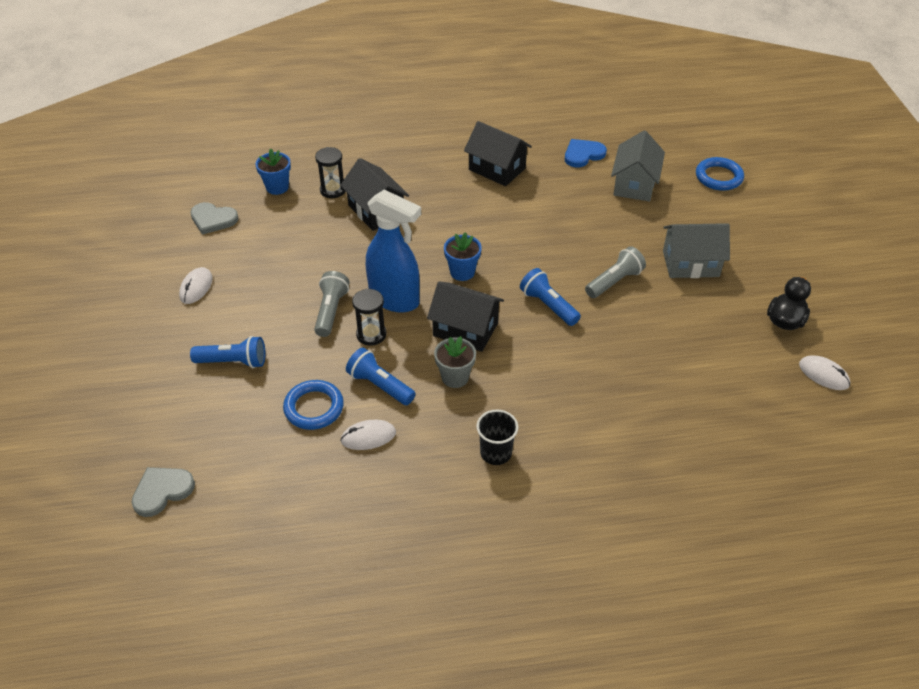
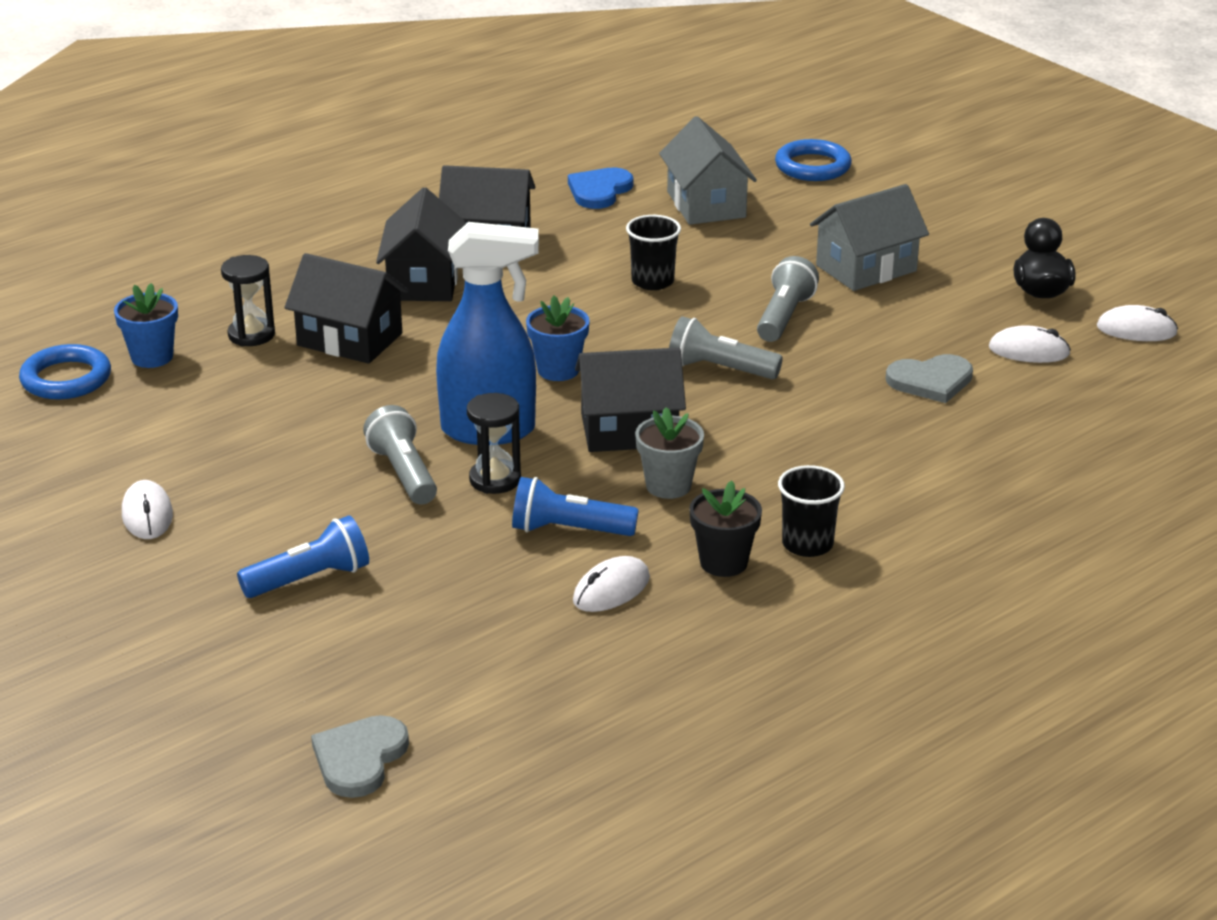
camera: 30 degrees left, 15 degrees down
grey heart [190,202,239,235] -> grey heart moved to [885,354,973,403]
blue ring [283,380,344,430] -> blue ring moved to [19,344,111,399]
blue flashlight [520,268,581,326] -> grey flashlight [669,316,783,379]
none -> black house [376,187,466,301]
none -> black cup [626,215,681,290]
none -> black flower pot [689,480,762,577]
none -> white mouse [989,325,1071,363]

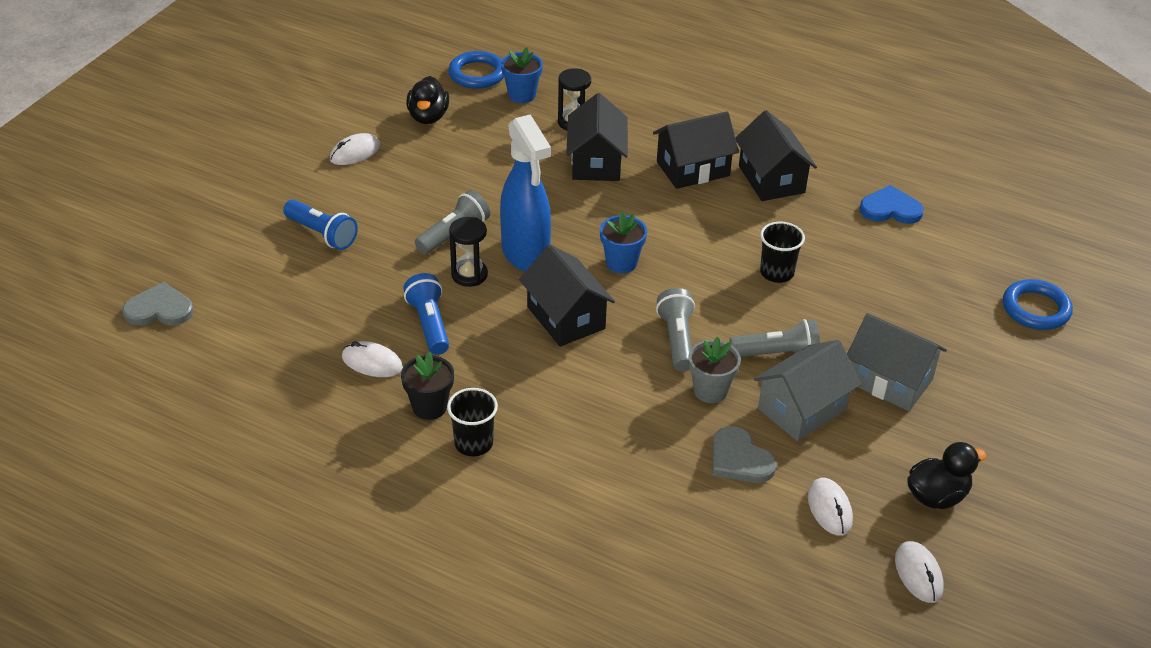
camera: 65 degrees right, 10 degrees up
grey flower pot [635,407,704,499] -> grey flower pot moved to [689,337,741,403]
grey house [659,116,757,225] -> grey house moved to [754,340,861,441]
none -> black duck [406,76,449,124]

